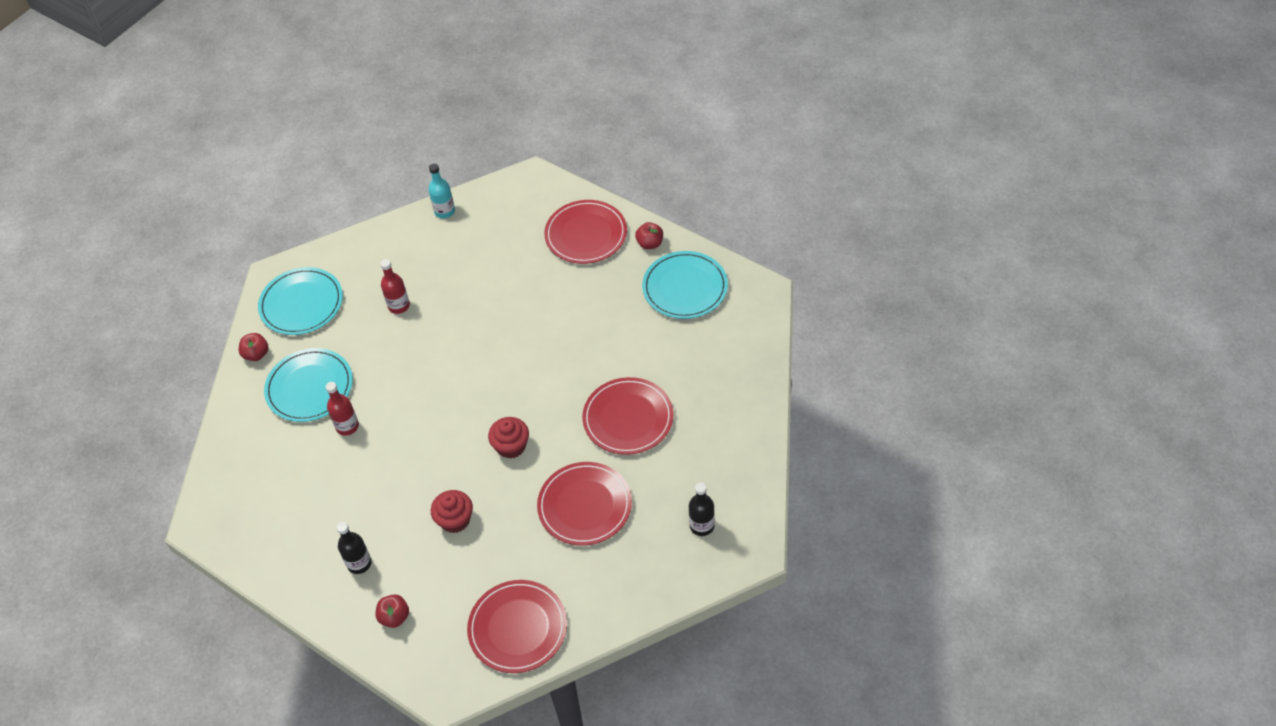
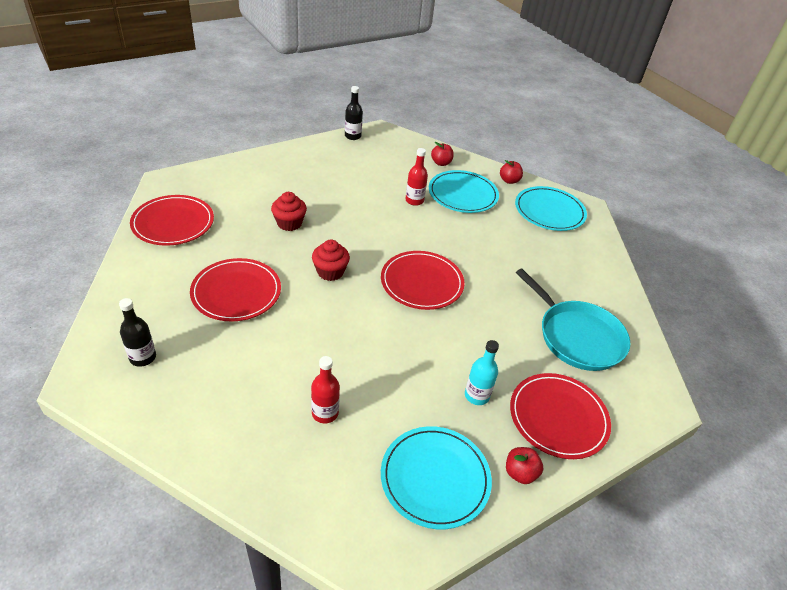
camera: 105 degrees right, 10 degrees down
black bottle [336,522,372,574] -> black bottle moved to [345,86,363,140]
red apple [376,594,409,628] -> red apple moved to [431,142,454,166]
red bottle [380,259,410,314] -> red bottle moved to [311,356,340,424]
turquoise bottle [428,163,455,219] -> turquoise bottle moved to [465,340,499,405]
red plate [582,377,674,455] -> red plate moved to [381,251,465,310]
none -> turquoise pan [516,269,630,371]

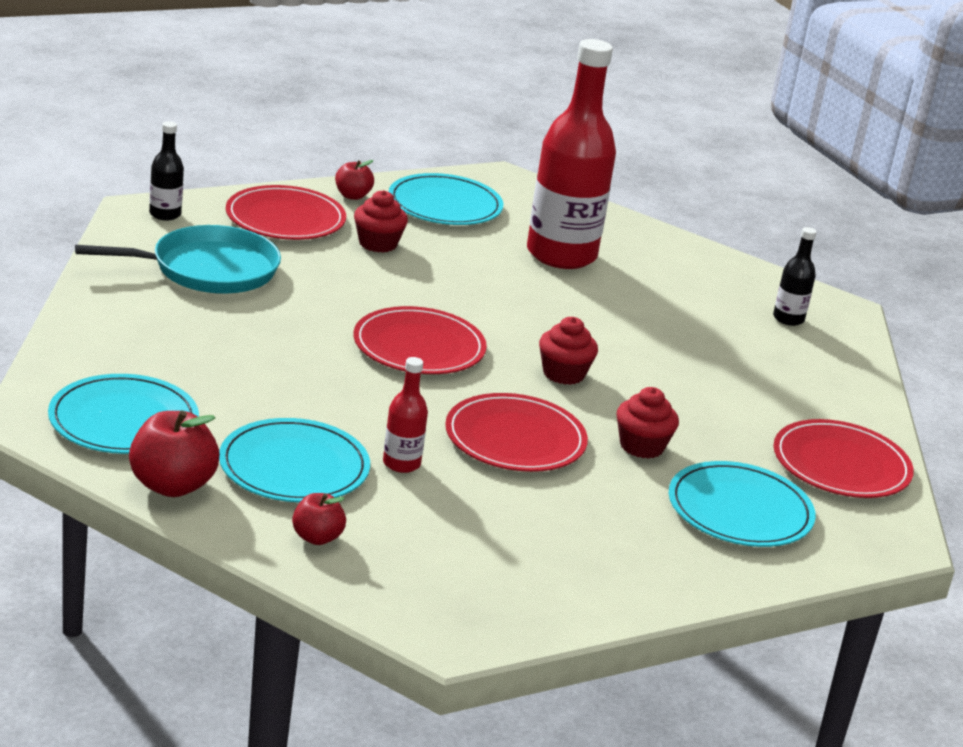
camera: 175 degrees left, 15 degrees down
red plate [190,258,281,322] -> red plate moved to [445,393,588,472]
red bottle [311,356,340,424] -> red bottle [527,39,616,269], size x2.31
black bottle [345,86,363,140] -> black bottle moved to [149,121,184,221]
turquoise bottle [465,340,499,405] -> red cupcake [354,190,408,253]
red apple [500,160,523,184] -> red apple [129,411,220,497], size x1.70
turquoise pan [516,269,630,371] -> turquoise pan turned 105 degrees clockwise [75,225,281,294]
none -> turquoise plate [669,461,816,547]

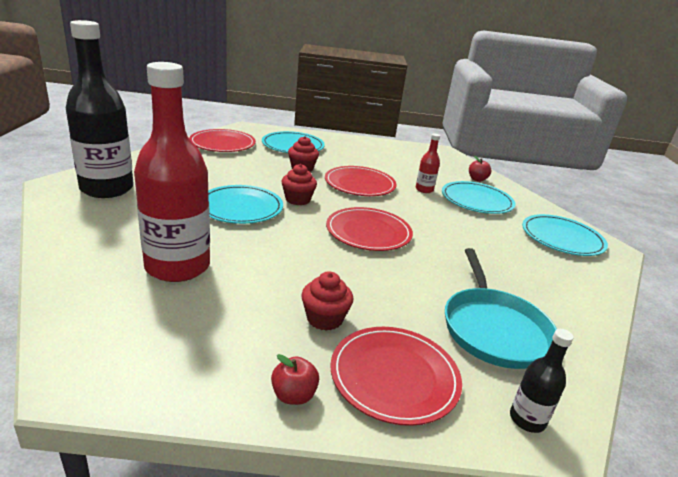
camera: 150 degrees left, 0 degrees up
turquoise pan [75,225,281,294] -> turquoise pan turned 105 degrees counterclockwise [445,248,557,369]
red apple [129,411,220,497] -> none
turquoise plate [389,173,503,225] -> turquoise plate moved to [208,185,283,224]
black bottle [773,227,817,326] -> black bottle [66,20,134,198], size x2.31

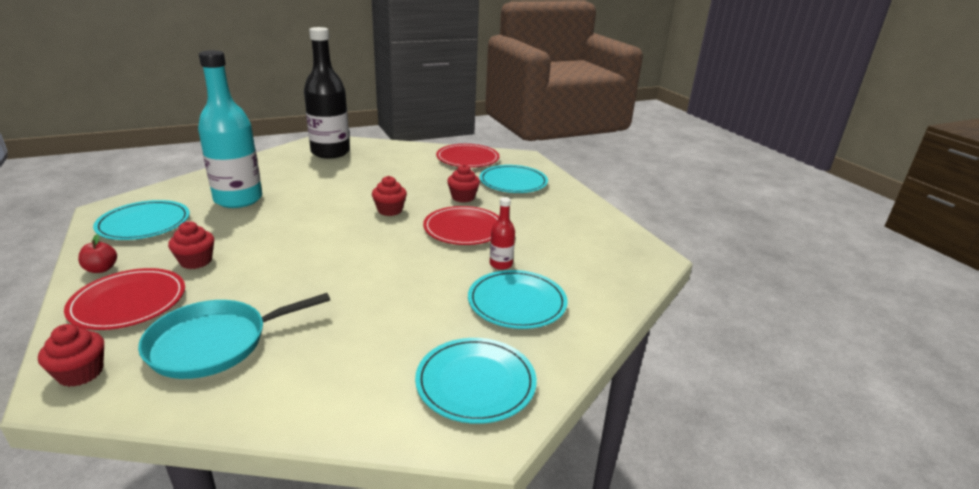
camera: 65 degrees right, 0 degrees up
red bottle [134,62,210,282] -> turquoise bottle [198,50,262,208]
turquoise plate [208,185,283,224] -> turquoise plate moved to [93,200,190,240]
red plate [326,207,413,251] -> none
red apple [469,156,491,182] -> none
black bottle [510,329,573,433] -> red cupcake [38,324,104,387]

